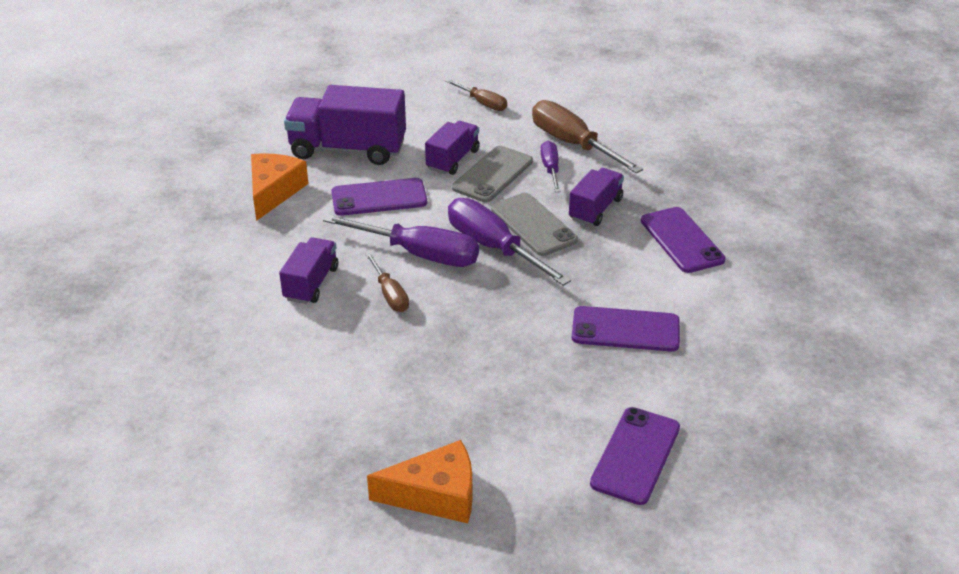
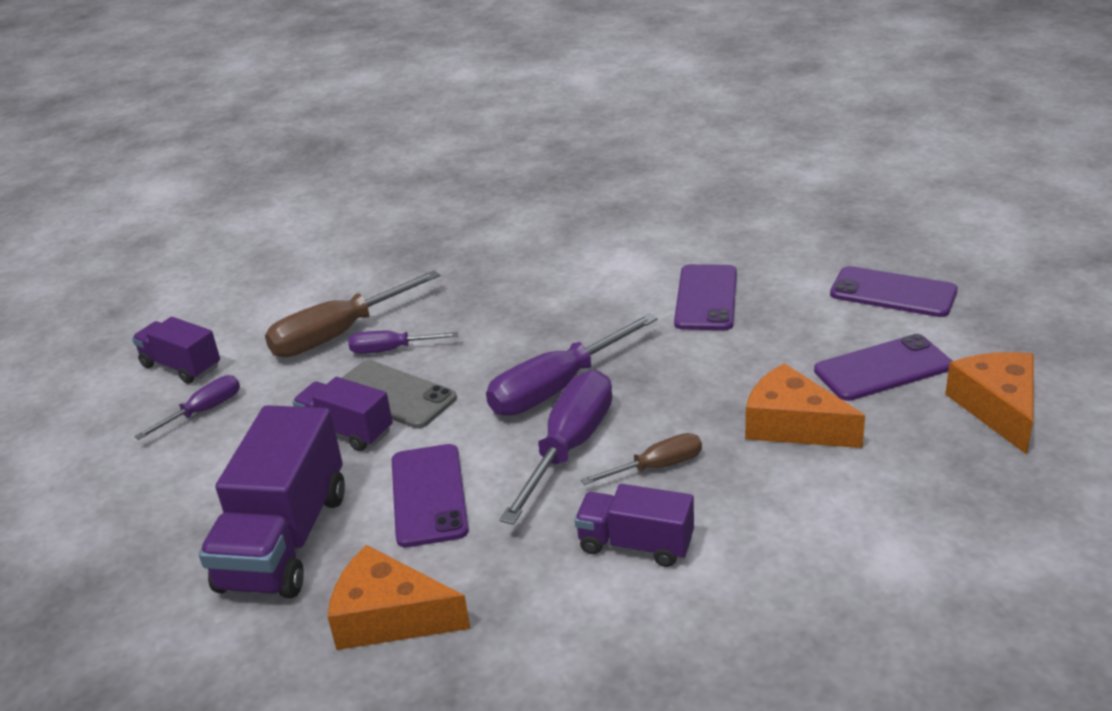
camera: 85 degrees left, 5 degrees down
brown screwdriver [445,79,507,111] -> purple screwdriver [134,375,240,440]
grey phone [491,193,578,256] -> none
purple truck [569,168,624,226] -> purple truck moved to [132,317,220,384]
purple phone [641,207,726,273] -> purple phone moved to [814,334,952,401]
none -> orange cheese [745,363,865,448]

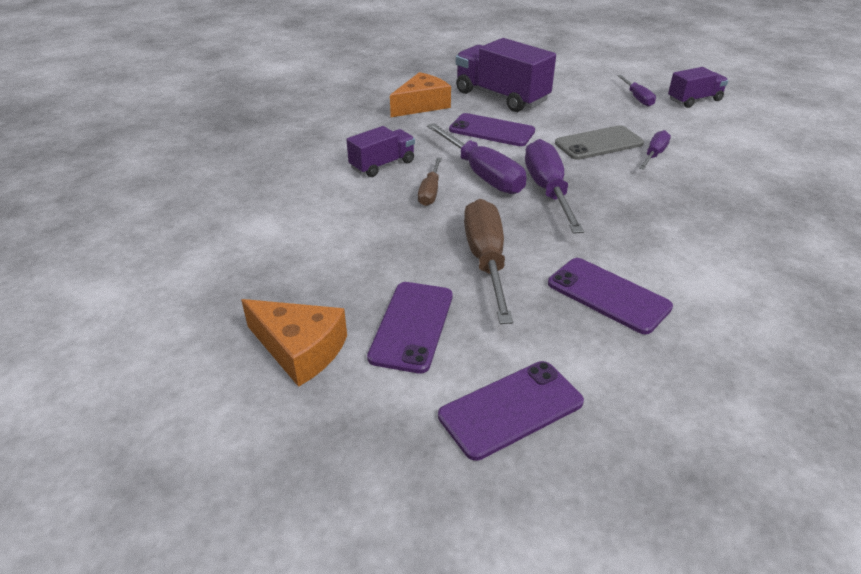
camera: 120 degrees right, 5 degrees up
brown screwdriver [265,270,441,357] -> brown screwdriver moved to [464,199,513,324]
purple truck [292,377,393,451] -> none
orange cheese [745,363,865,448] -> none

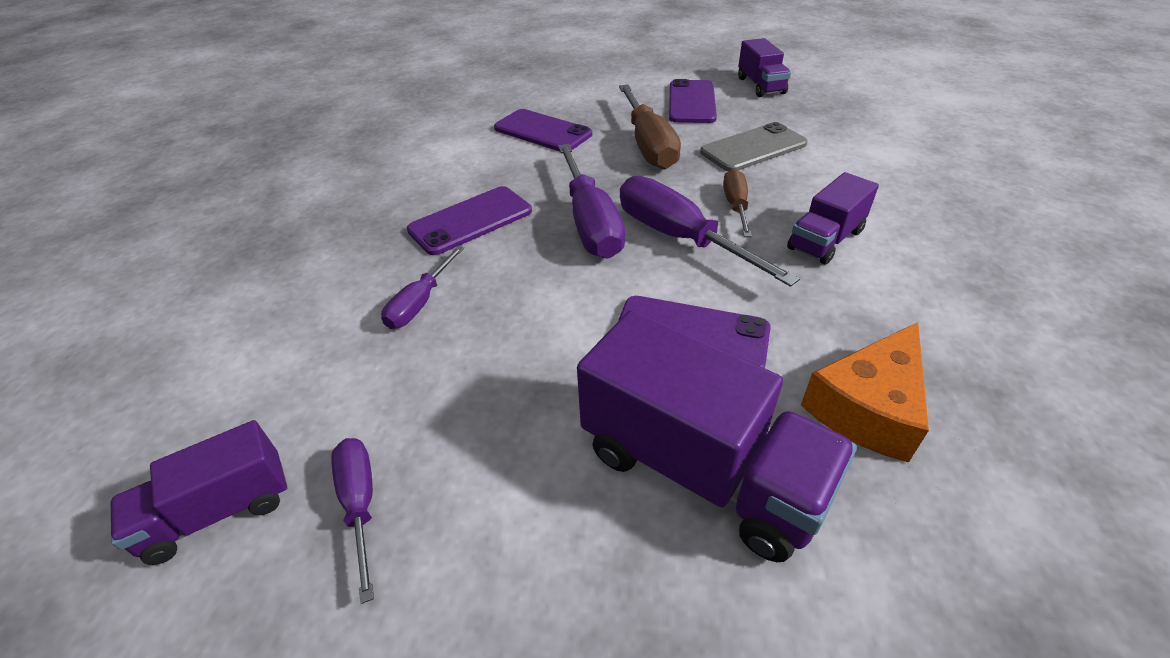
camera: 175 degrees right, 5 degrees up
orange cheese [241,299,347,387] -> purple truck [738,38,791,97]
purple phone [438,361,584,461] -> purple phone moved to [407,186,532,255]
grey phone [555,125,644,160] -> grey phone moved to [700,122,808,171]

